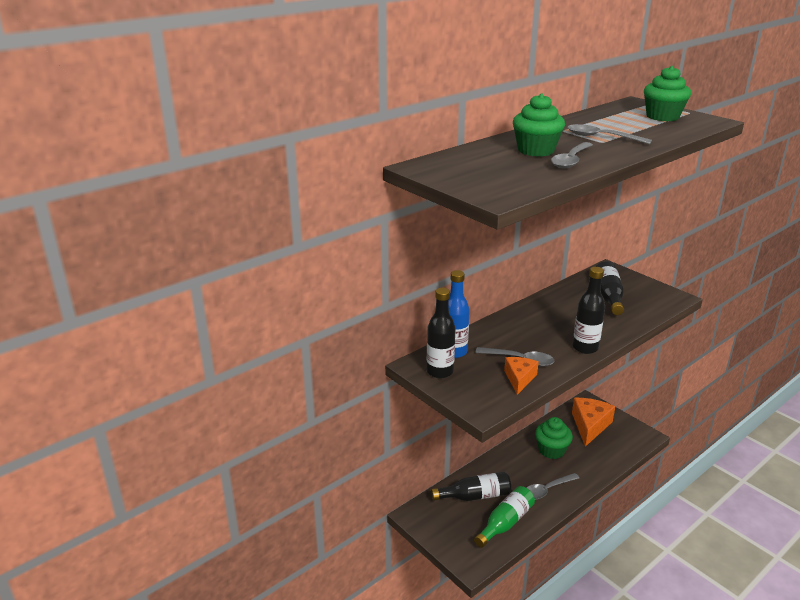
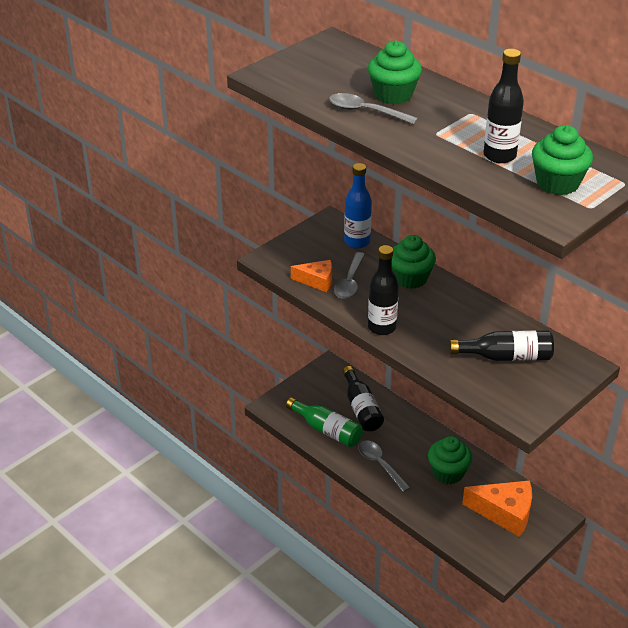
camera: 85 degrees right, 10 degrees up
black bottle [427,288,455,378] -> black bottle moved to [483,49,524,163]
grey spoon [567,124,652,144] -> none
none -> green cupcake [392,235,436,289]

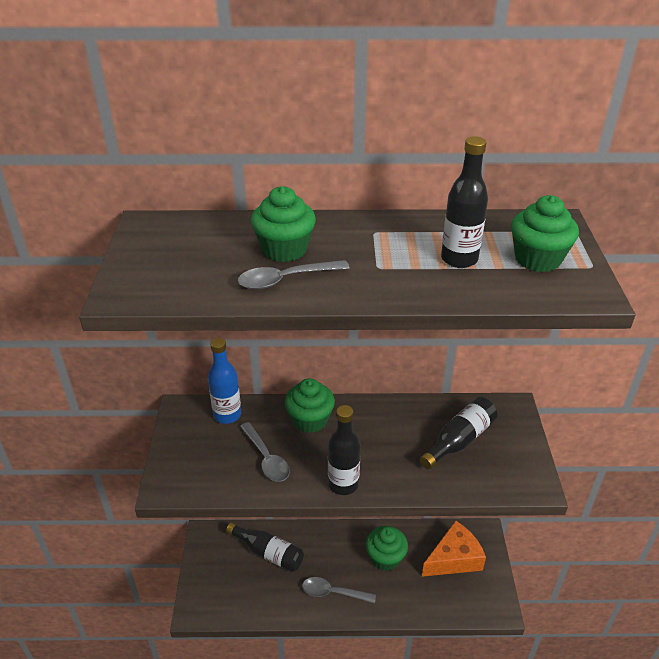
camera: 45 degrees left, 0 degrees up
green bottle [286,397,363,447] -> none
orange cheese [291,260,332,292] -> none

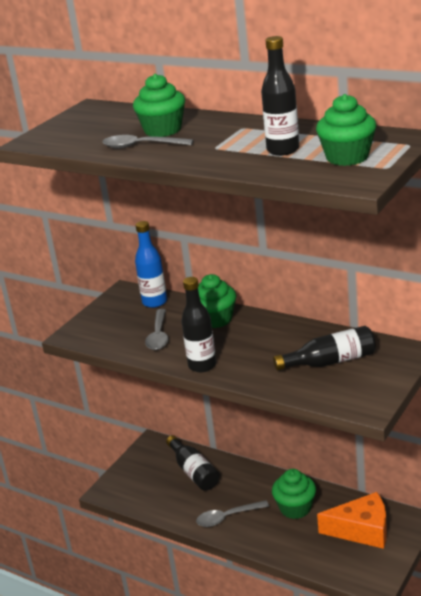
camera: 35 degrees right, 10 degrees down
grey spoon [302,577,376,603] -> grey spoon turned 60 degrees counterclockwise [196,500,269,527]

